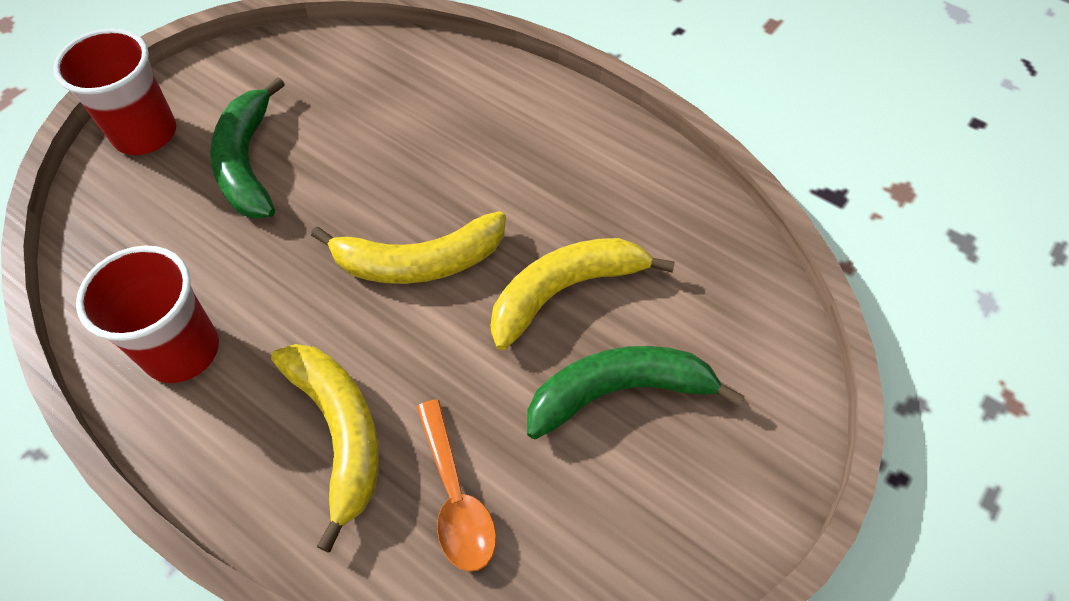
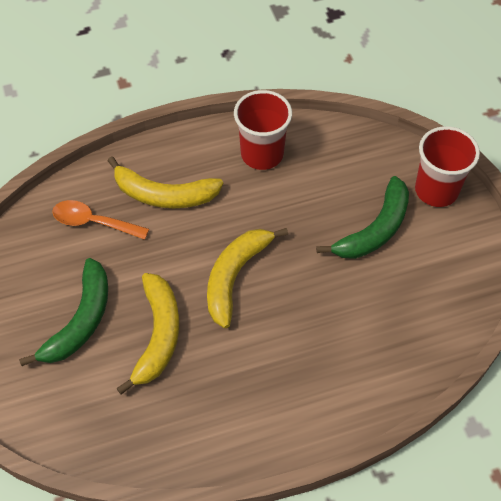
camera: 125 degrees right, 0 degrees up
green banana [210,77,285,219] -> green banana turned 105 degrees clockwise [316,176,409,259]

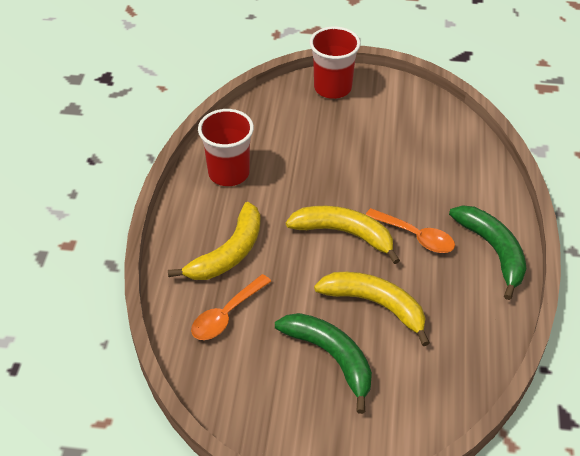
camera: 65 degrees left, 10 degrees down
yellow banana [207,228,288,328] -> yellow banana turned 150 degrees clockwise [286,206,400,264]
green banana [316,176,409,259] -> green banana moved to [449,205,527,300]
none -> orange spoon [365,208,455,253]

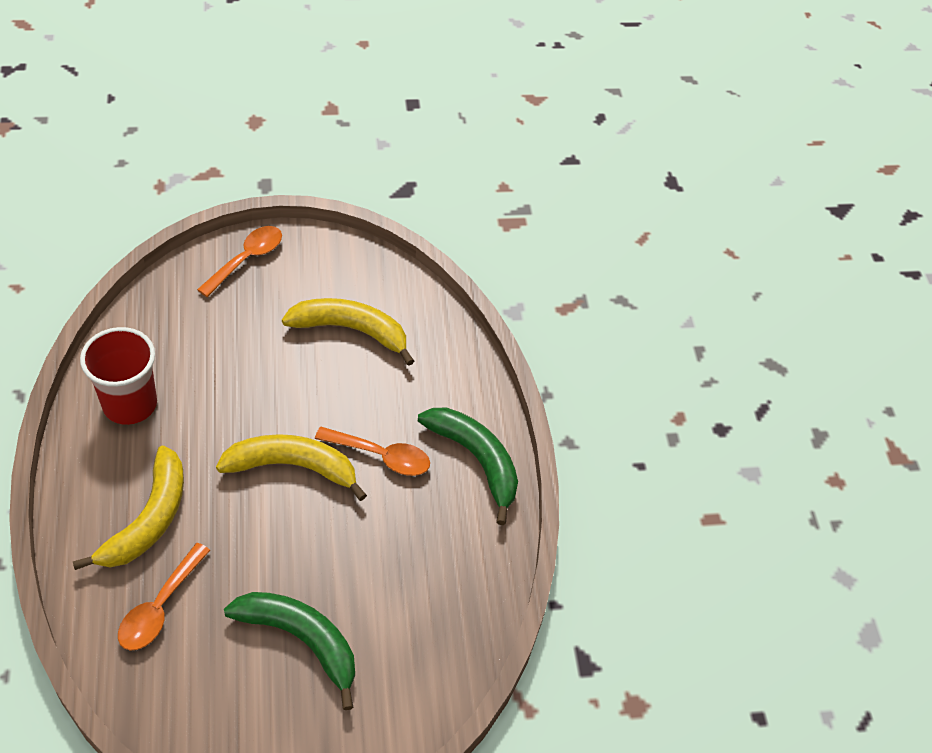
camera: 20 degrees left, 5 degrees up
red cup [310,26,360,99] -> orange spoon [197,226,282,297]
yellow banana [314,272,430,346] -> yellow banana moved to [282,298,414,366]

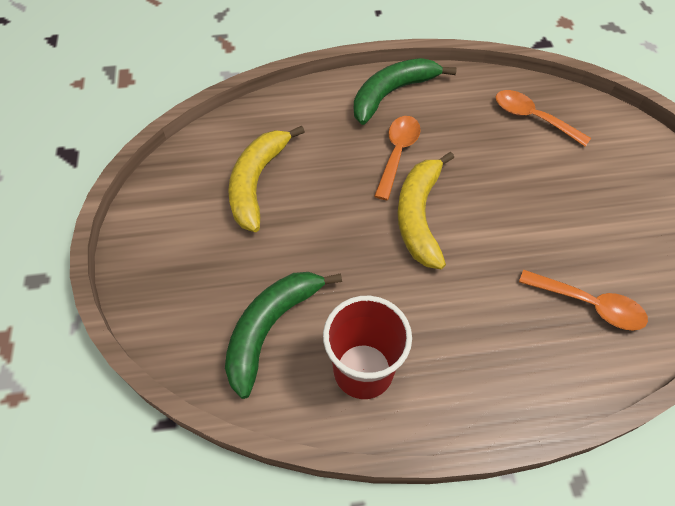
camera: 85 degrees left, 5 degrees up
yellow banana [73,446,184,570] -> none
orange spoon [197,226,282,297] -> orange spoon moved to [496,90,591,146]
green banana [224,592,355,710] -> green banana moved to [225,272,342,399]

